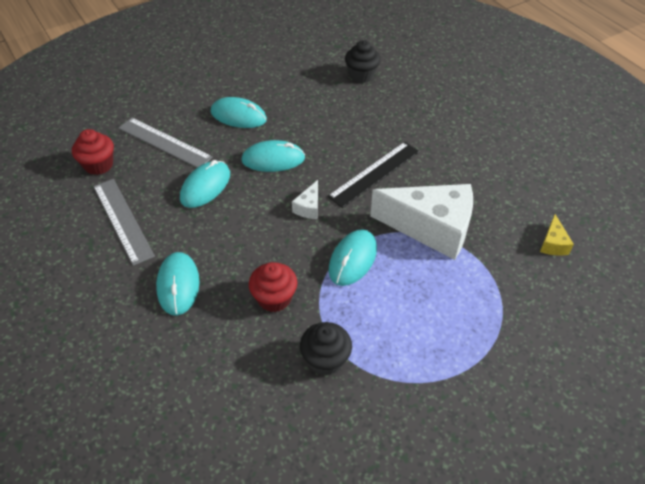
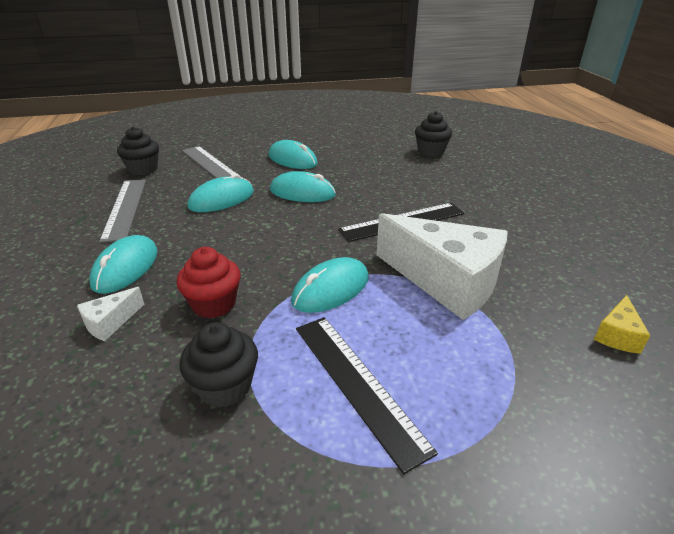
camera: 20 degrees right, 15 degrees down
red cupcake [72,129,114,175] -> black cupcake [117,127,159,175]
white cheese [292,180,318,219] -> white cheese moved to [77,287,144,341]
none -> black ruler [296,317,438,474]

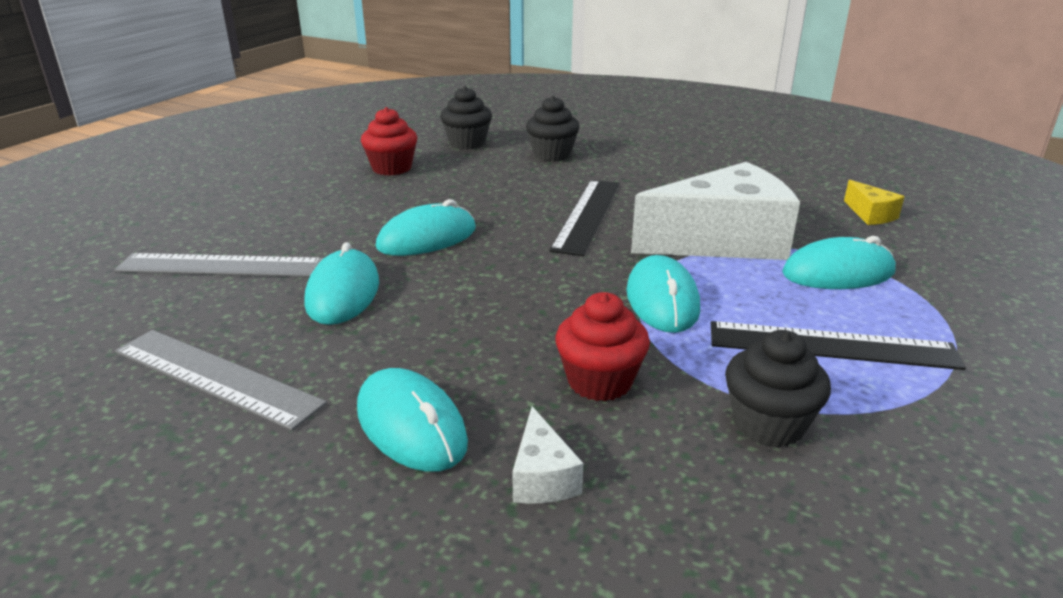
camera: 50 degrees left, 5 degrees down
black cupcake [117,127,159,175] -> black cupcake moved to [526,96,580,161]
turquoise mouse [268,140,318,169] -> turquoise mouse moved to [782,236,896,289]
none -> red cupcake [361,107,417,176]

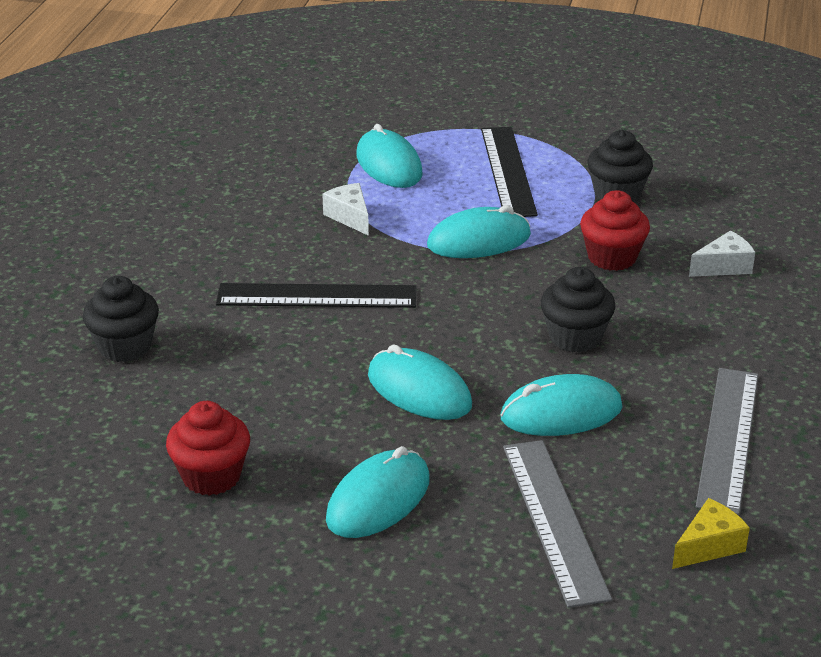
camera: 105 degrees left, 5 degrees up
turquoise mouse [357,368,468,472] -> turquoise mouse moved to [326,446,430,538]
black cupcake [440,86,492,150] -> black cupcake moved to [541,267,615,353]
white cheese [631,162,800,260] -> white cheese [322,183,369,236], size x0.41
yellow cheese [844,180,905,225] -> yellow cheese moved to [672,498,750,569]

